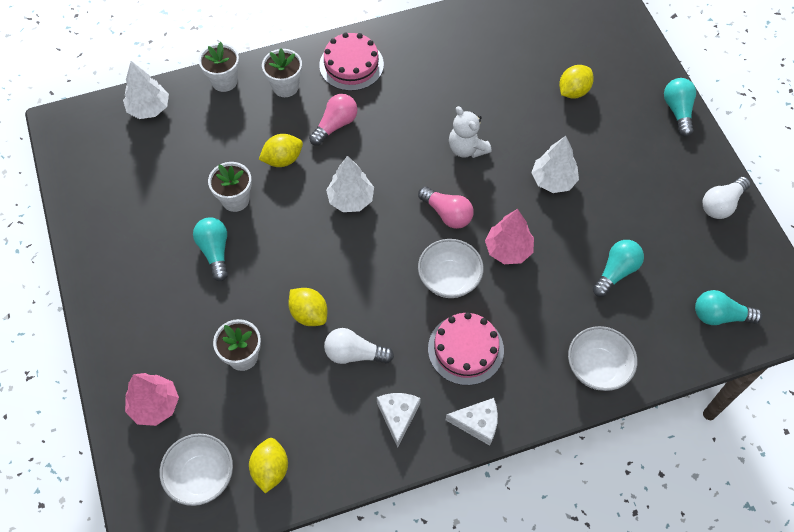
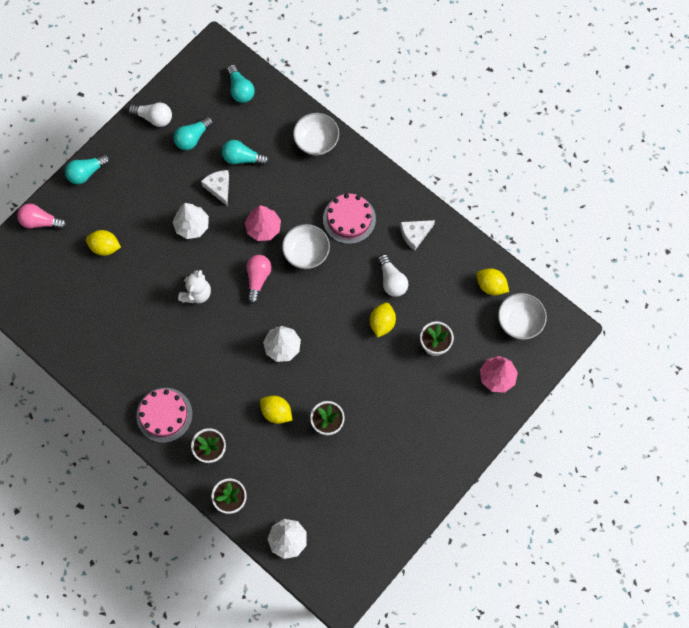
camera: 120 degrees left, 10 degrees up
turquoise light bulb [193,218,228,281] -> turquoise light bulb moved to [174,116,213,150]
yellow lemon [249,438,288,493] -> yellow lemon turned 60 degrees clockwise [477,268,509,295]
pink light bulb [309,94,358,146] -> pink light bulb moved to [17,204,67,229]
white cheese [446,398,498,446] -> white cheese moved to [201,170,229,206]

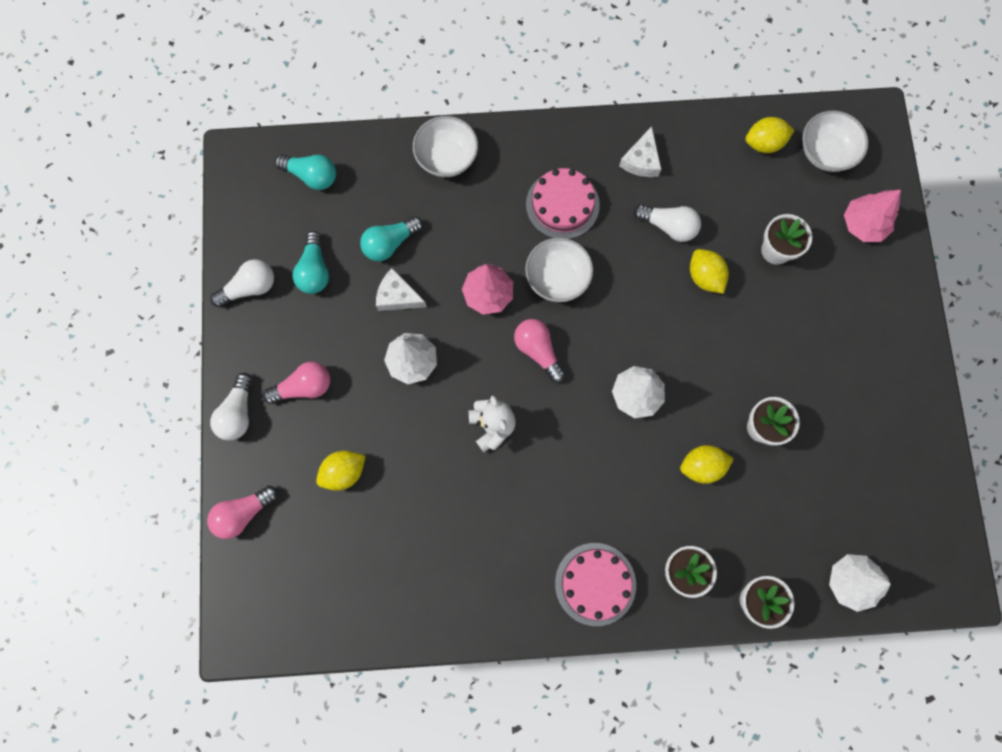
camera: 45 degrees left, 5 degrees up
turquoise light bulb [65,154,110,184] -> white light bulb [210,373,253,440]
none -> pink light bulb [263,362,330,404]

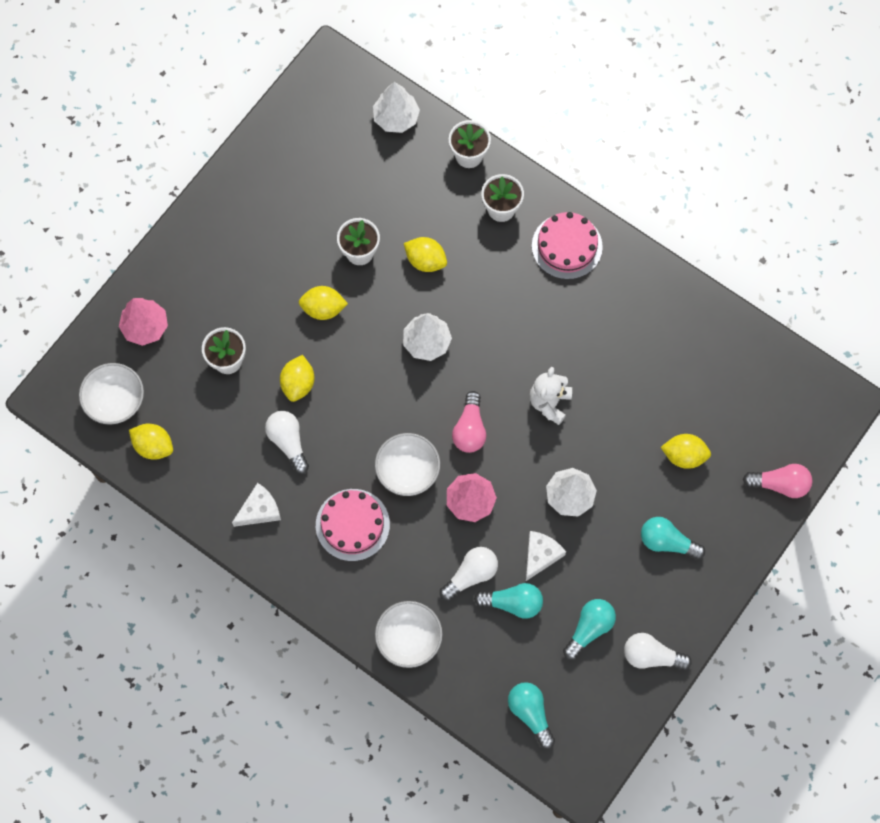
camera: 140 degrees left, 5 degrees down
white light bulb [210,373,253,440] -> white light bulb moved to [440,547,498,601]
pink light bulb [263,362,330,404] -> turquoise light bulb [641,517,705,560]
white cheese [376,268,427,311] -> white cheese turned 120 degrees counterclockwise [526,531,566,581]
none -> yellow lemon [299,286,348,320]

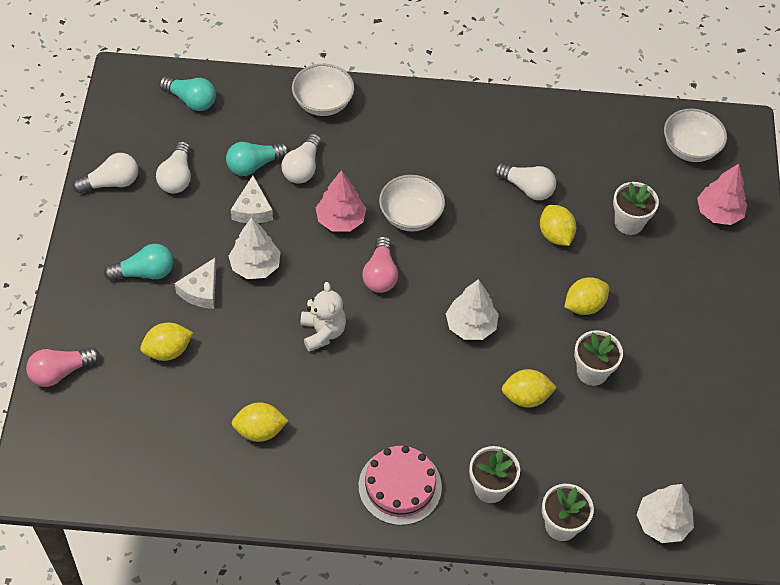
camera: 145 degrees right, 15 degrees down
yellow lemon [129,424,173,460] -> yellow lemon moved to [232,402,288,442]
white cheese [232,483,281,527] -> white cheese moved to [175,258,216,309]
pink cake [316,489,390,561] -> none
pink light bulb [452,391,486,453] -> pink light bulb turned 150 degrees counterclockwise [362,236,398,293]
turquoise light bulb [563,599,616,660] -> white light bulb [156,141,191,193]

